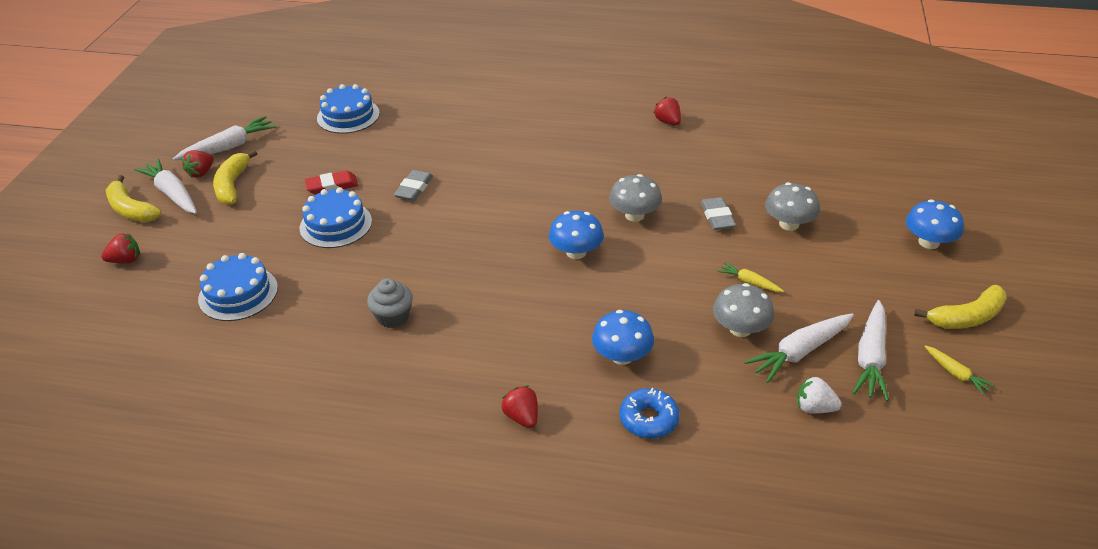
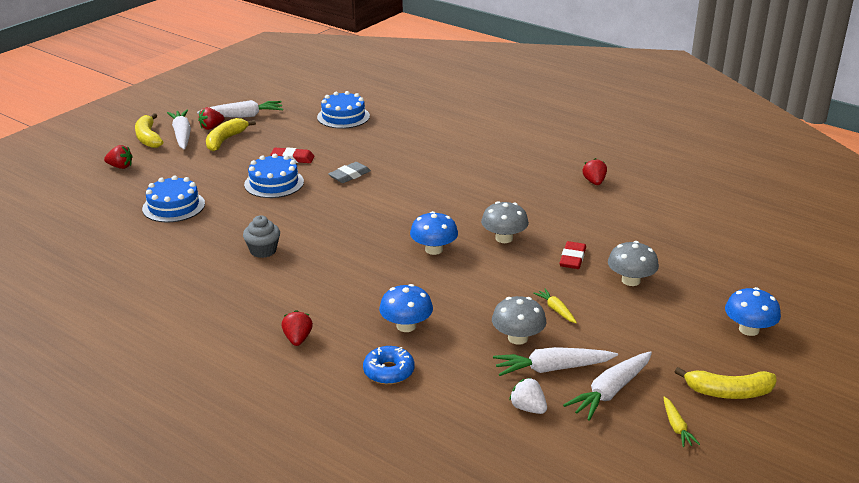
camera: 25 degrees right, 10 degrees down
grey eraser [700,197,736,230] -> red eraser [560,241,586,269]

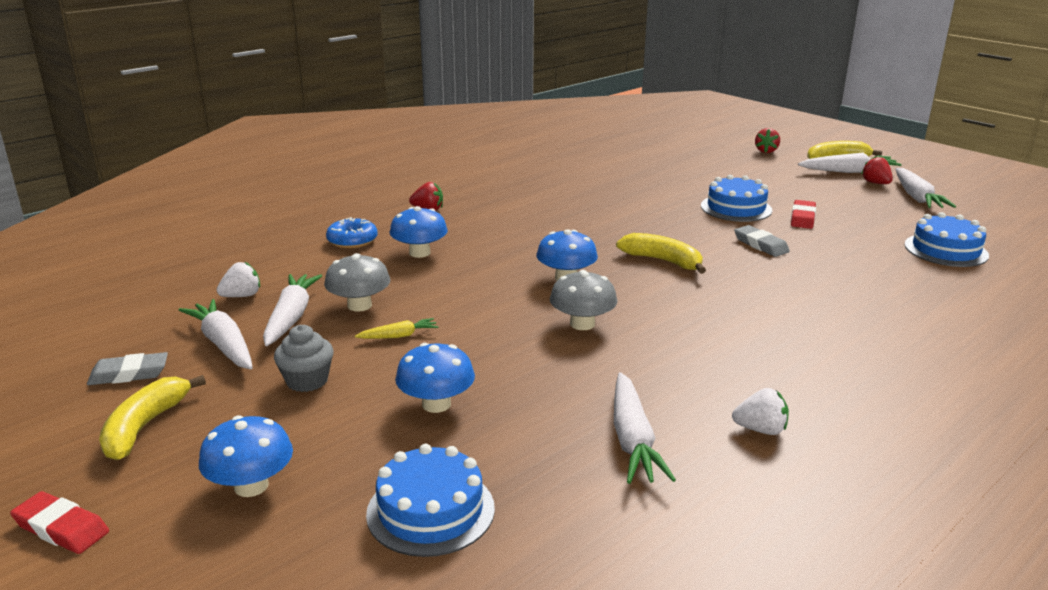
camera: 100 degrees right, 5 degrees down
blue cake [142,175,205,223] -> blue cake moved to [366,444,495,557]
yellow banana [206,118,256,151] -> yellow banana moved to [616,233,706,274]
grey cupcake [243,215,280,258] -> grey cupcake moved to [274,325,333,392]
red eraser [560,241,586,269] -> red eraser moved to [10,491,109,554]
red strawberry [583,158,607,185] -> white strawberry [732,388,789,435]
grey mushroom [608,241,659,286] -> blue mushroom [395,343,475,413]
yellow carrot [663,397,700,447] -> grey eraser [87,352,168,385]
none -> white carrot [614,372,676,484]

